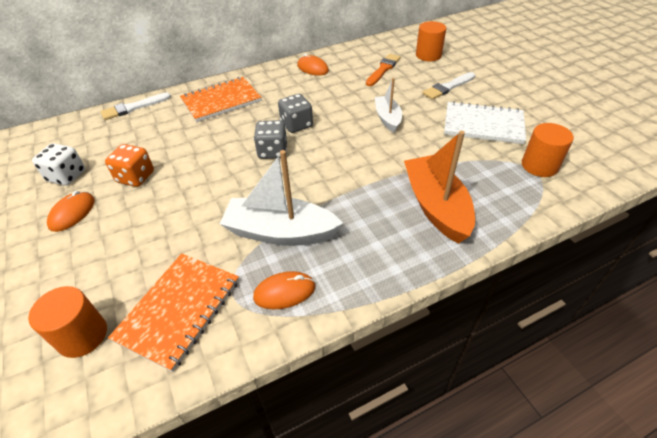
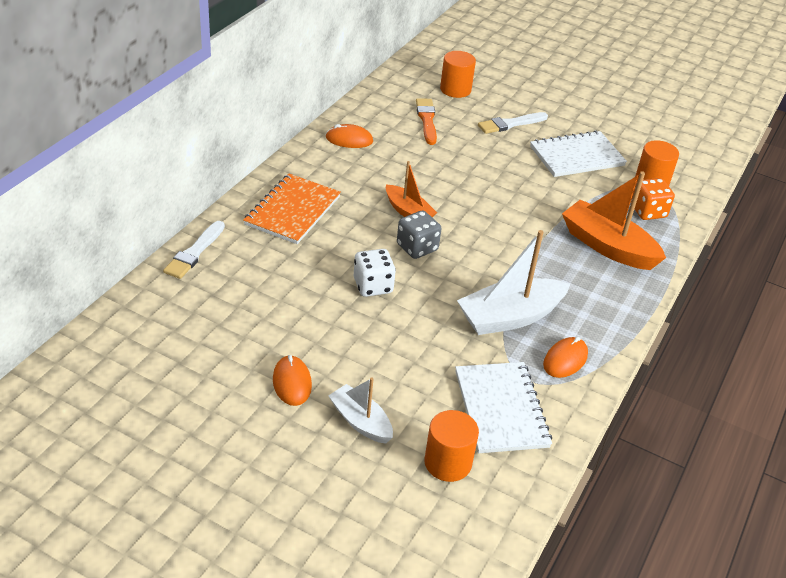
camera: 40 degrees left, 5 degrees down
white dice [32,143,85,186] -> white dice moved to [354,249,396,297]
orange dice [105,144,154,187] -> orange dice moved to [631,178,675,220]
orange notebook [108,253,239,372] -> white notebook [455,362,552,453]
grey dice [278,94,313,133] -> orange boat [386,161,437,217]
white boat [375,78,402,132] -> white boat moved to [328,377,393,444]
white brush [423,72,475,100] -> white brush turned 45 degrees clockwise [478,112,548,134]

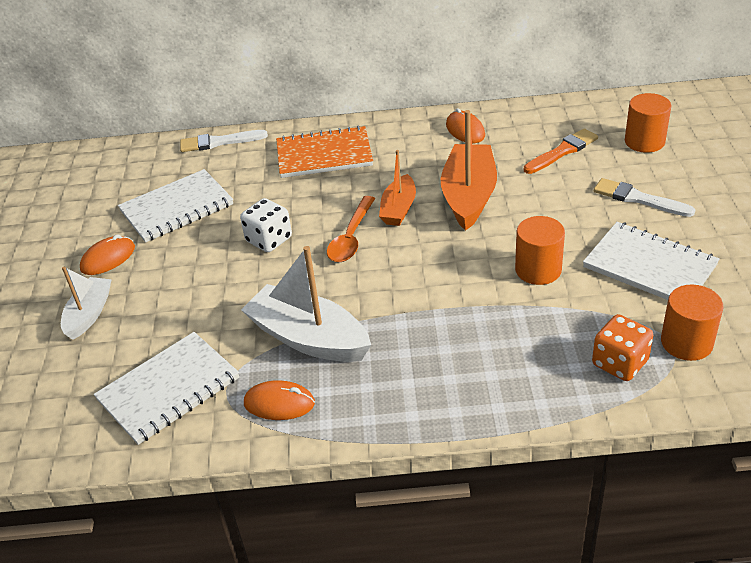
camera: 65 degrees right, 0 degrees up
grey dice [397,210,442,259] -> orange spoon [327,196,375,262]
orange cylinder [424,410,479,482] -> orange cylinder moved to [515,216,565,285]
orange boat [562,171,666,270] -> orange boat moved to [441,110,497,231]
none -> white notebook [118,169,233,243]

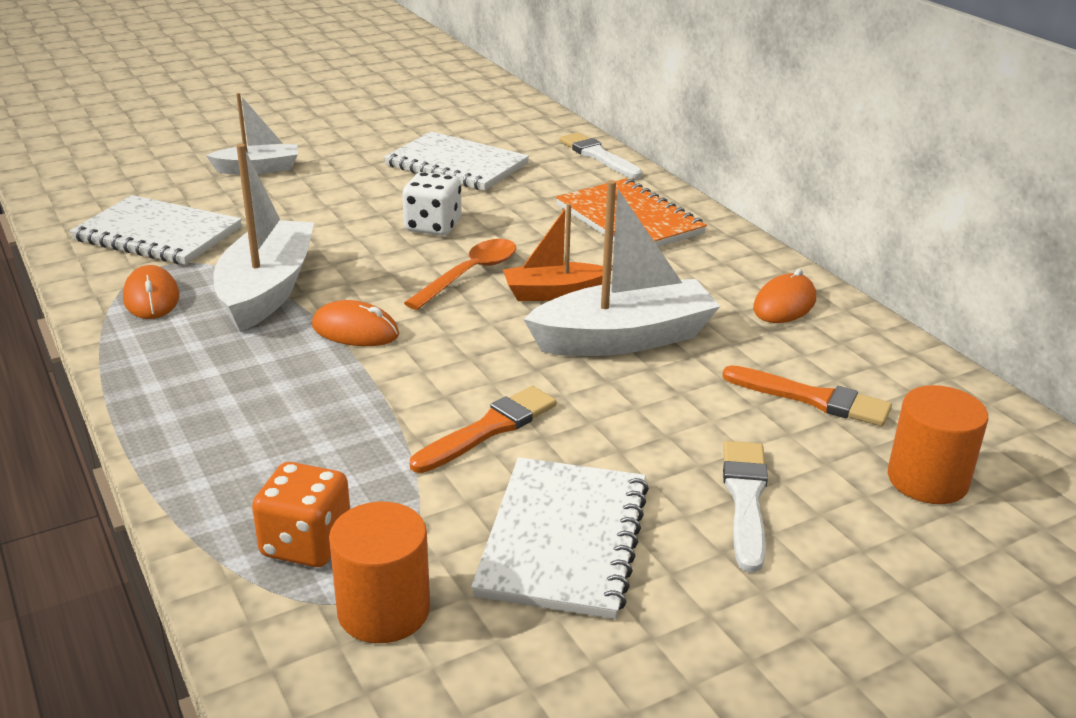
camera: 60 degrees right, 10 degrees down
orange mouse [80,234,135,275] -> orange mouse moved to [312,300,399,346]
orange spoon [327,196,375,262] -> orange spoon turned 135 degrees clockwise [404,239,516,310]
orange boat [441,110,497,231] -> white boat [523,180,721,356]
orange cylinder [515,216,565,285] -> orange brush [410,386,557,473]

